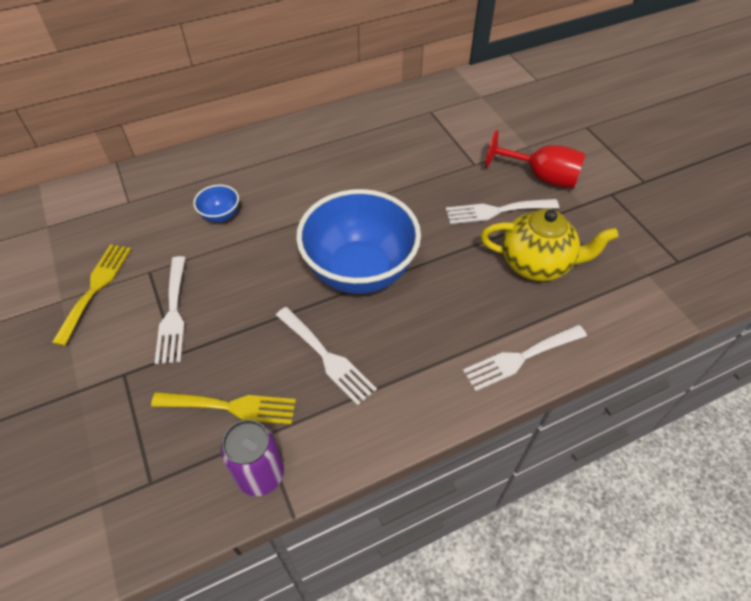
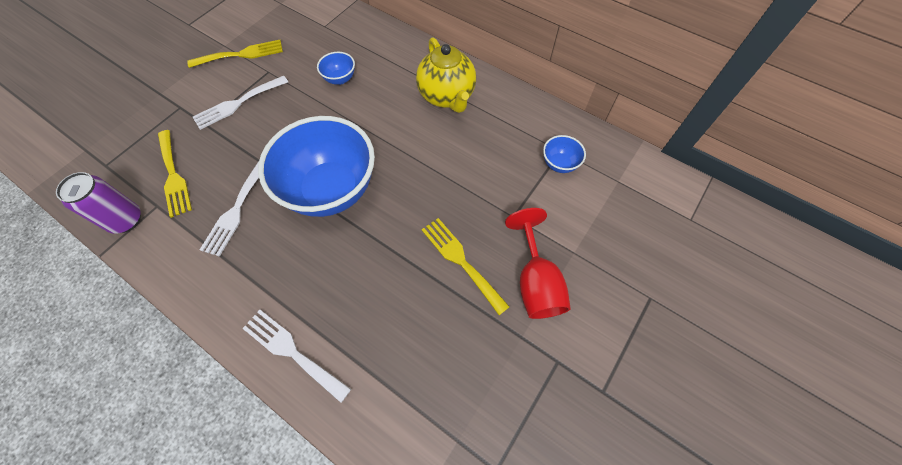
camera: 60 degrees right, 10 degrees up
white fork [446,199,559,224] -> yellow fork [421,218,510,315]
yellow teapot [481,209,618,281] -> yellow teapot moved to [416,37,476,113]
none -> blue bowl [543,135,586,173]

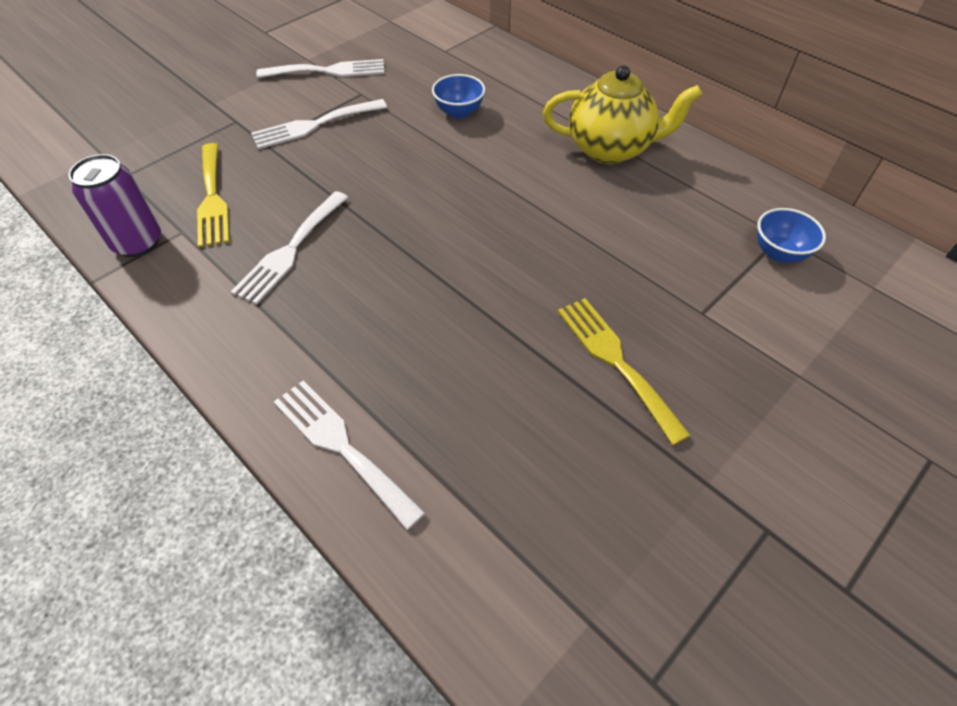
camera: 10 degrees right, 10 degrees down
yellow fork [187,40,283,68] -> white fork [256,59,385,78]
blue bowl [258,116,375,217] -> none
yellow teapot [416,37,476,113] -> yellow teapot turned 75 degrees counterclockwise [543,65,702,164]
red goblet [505,208,571,319] -> none

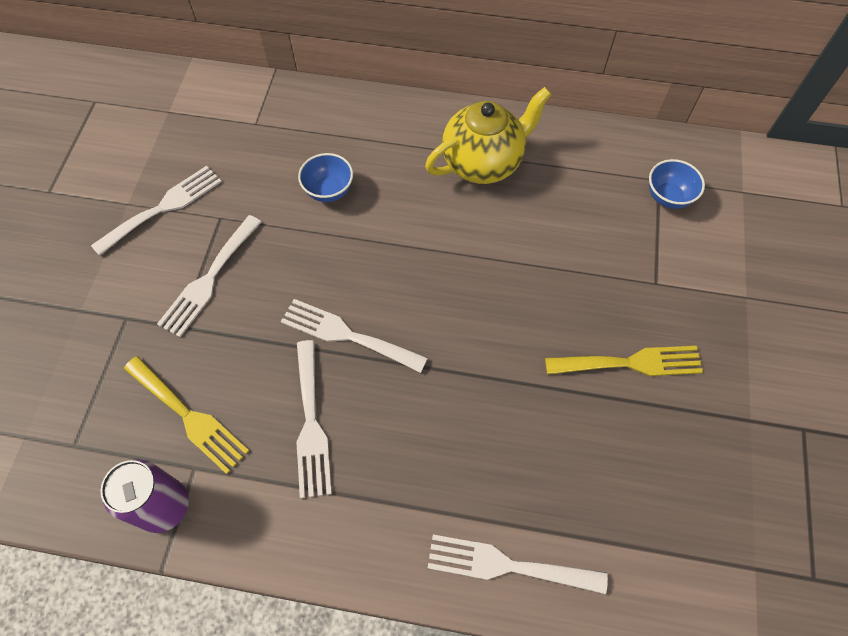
camera: 35 degrees left, 10 degrees up
yellow fork [558,298,691,445] -> yellow fork turned 150 degrees clockwise [545,346,703,376]
none -> white fork [281,299,428,373]

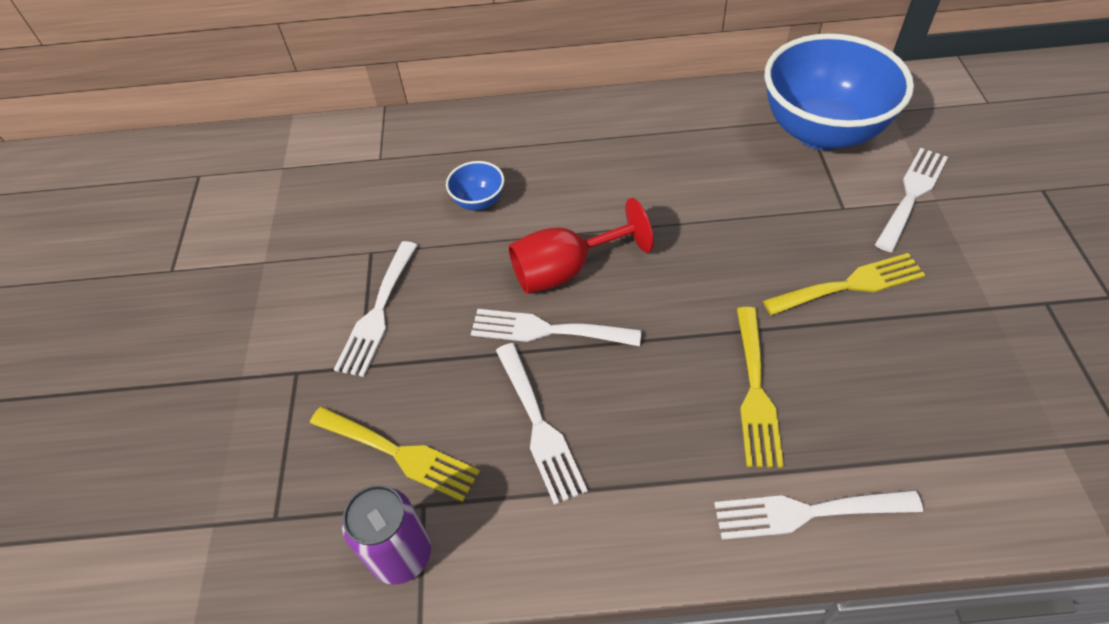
camera: 10 degrees left, 10 degrees down
white fork [91,166,222,256] -> white fork moved to [875,148,948,252]
yellow teapot [425,87,552,184] -> none
blue bowl [649,159,705,209] -> blue bowl [765,33,914,150], size x2.44
none -> red goblet [508,198,654,294]
none -> yellow fork [737,307,784,468]

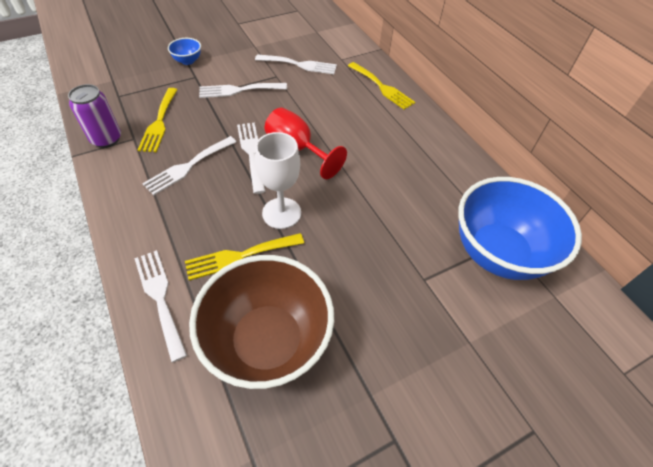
camera: 60 degrees right, 0 degrees up
blue bowl [446,161,504,211] -> blue bowl moved to [168,38,201,65]
yellow fork [763,253,925,315] -> yellow fork moved to [348,62,415,110]
white fork [875,148,948,252] -> white fork moved to [255,54,337,74]
none -> brown bowl [189,255,334,389]
none -> white goblet [255,132,301,229]

